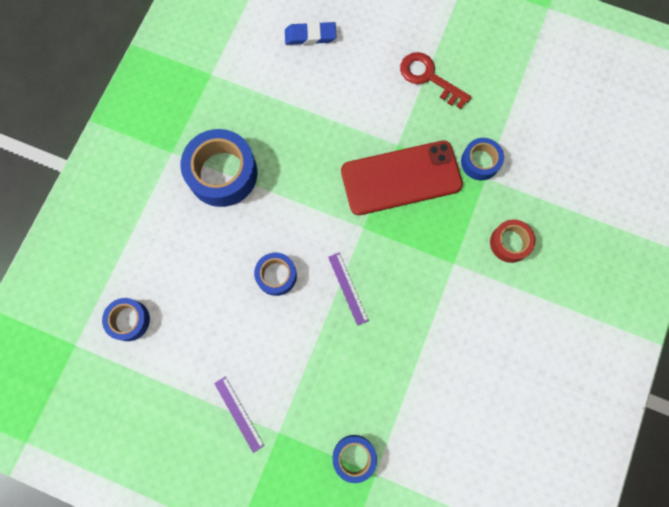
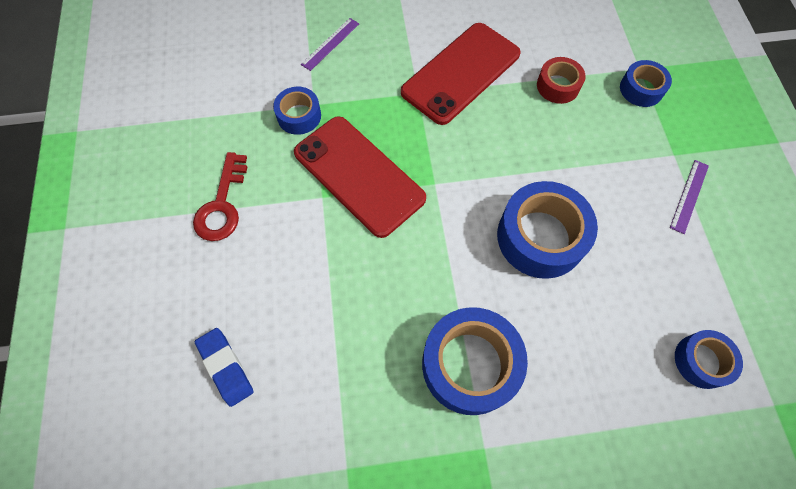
camera: 120 degrees left, 10 degrees down
blue tape [254,253,297,296] -> blue tape [497,181,598,279], size x1.79
purple ruler [328,252,369,326] -> purple ruler moved to [301,18,359,71]
red tape [490,220,536,263] -> red tape moved to [537,57,586,104]
none -> red phone [401,23,521,125]

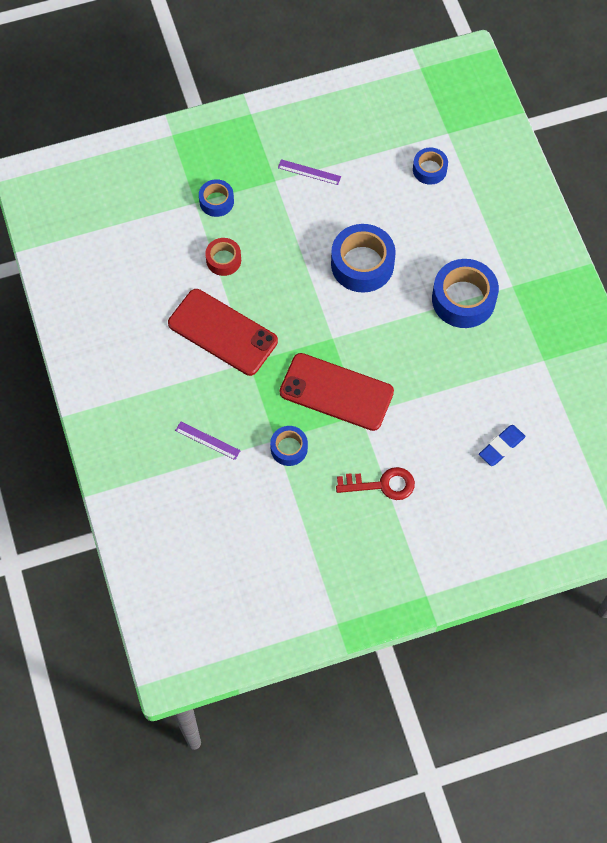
camera: 100 degrees left, 0 degrees up
red phone [294,116,426,238] -> red phone turned 75 degrees clockwise [280,353,394,431]

